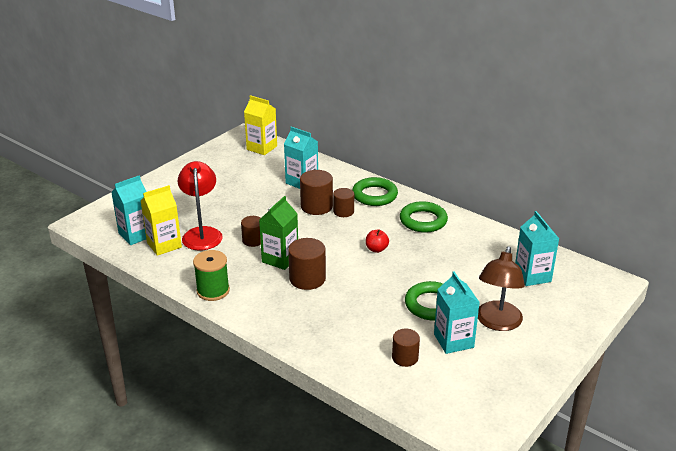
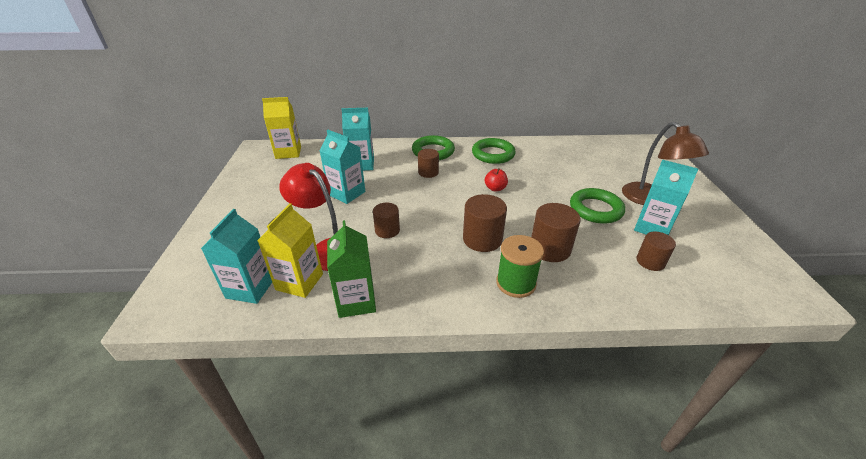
camera: 40 degrees left, 5 degrees up
green spool [193,250,230,301] -> green spool moved to [496,235,544,298]
green carton [259,196,298,270] -> green carton moved to [327,220,376,318]
brown cylinder [300,170,333,215] -> brown cylinder moved to [531,203,581,262]
turquoise carton [515,211,559,286] -> turquoise carton moved to [319,130,365,204]

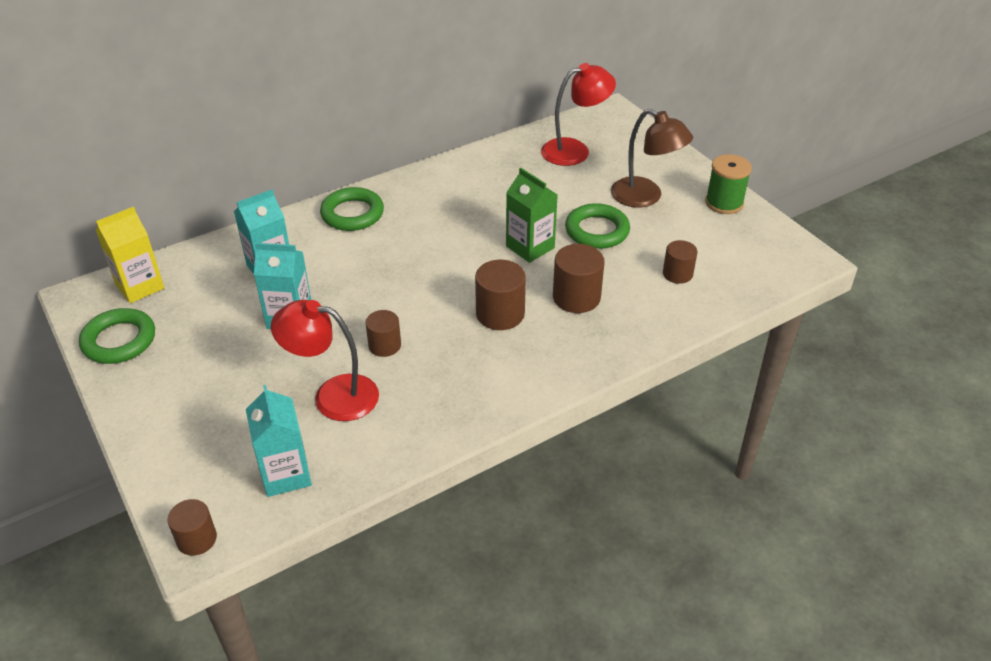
camera: 30 degrees left, 5 degrees up
yellow carton [257,203,323,298] -> none
green carton [327,220,376,318] -> green carton moved to [506,168,558,263]
brown cylinder [418,149,439,178] -> brown cylinder moved to [167,499,217,556]
green ring [472,138,516,164] -> green ring moved to [79,308,155,364]
red apple [485,168,508,192] -> none
green spool [496,235,544,298] -> green spool moved to [705,154,752,214]
turquoise carton [634,160,698,235] -> none
none -> red lamp [541,63,616,166]

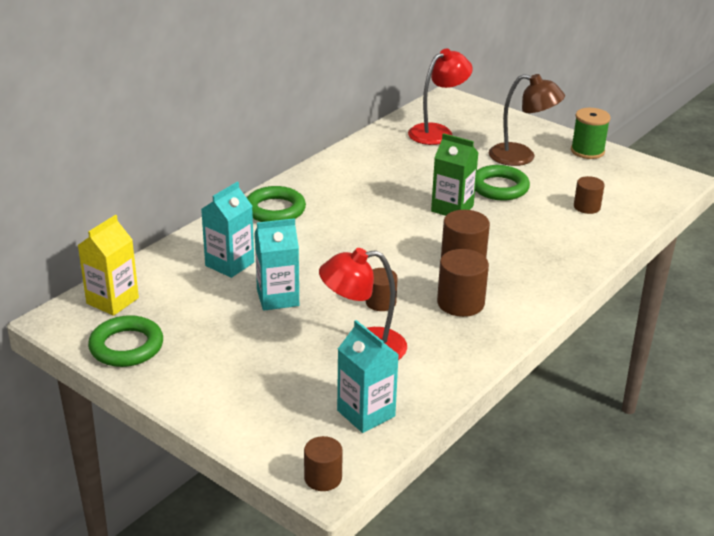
camera: 20 degrees left, 10 degrees down
brown cylinder [553,244,605,313] -> brown cylinder moved to [437,249,489,317]

